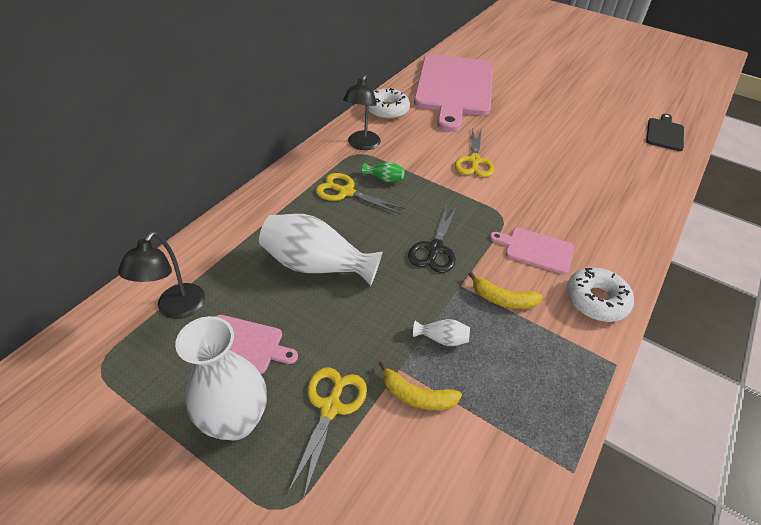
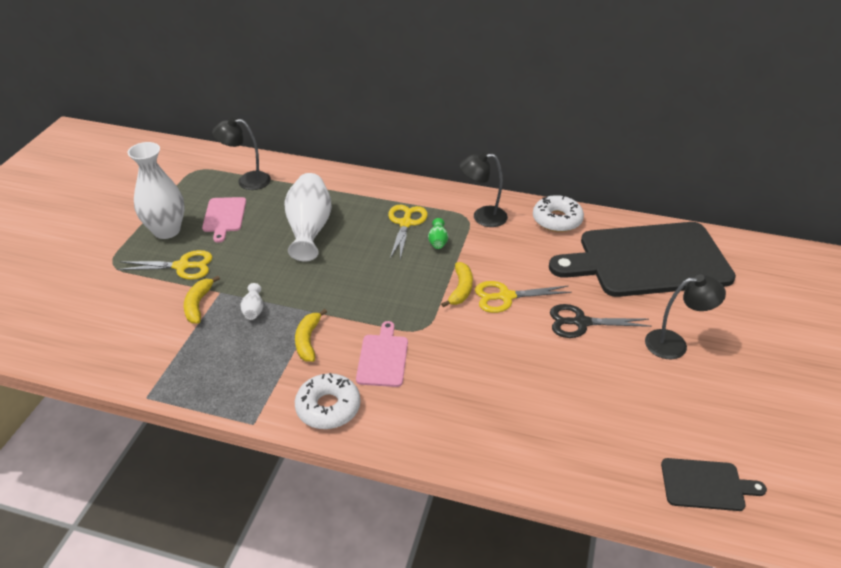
camera: 75 degrees right, 5 degrees down
black scissors [408,204,457,273] -> black scissors moved to [550,304,651,338]
pink cutting board [414,54,493,132] -> black cutting board [549,222,736,297]
none -> yellow banana [441,262,473,307]
none -> black lamp [645,275,726,359]

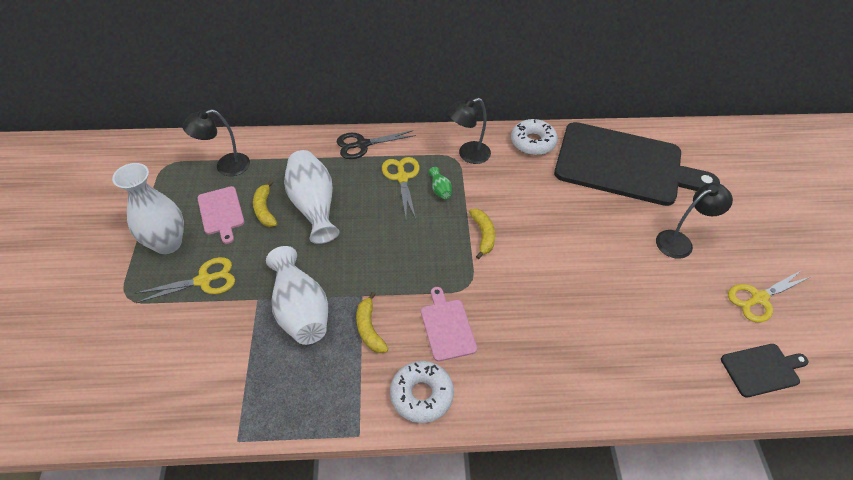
camera: 20 degrees left, 10 degrees up
yellow banana [184,276,220,324] -> yellow banana moved to [253,180,277,227]
white vase [240,283,263,320] -> white vase [266,246,328,345], size x2.35
yellow scissors [475,281,572,313] -> yellow scissors moved to [728,270,810,322]
black cutting board [549,222,736,297] -> black cutting board turned 135 degrees counterclockwise [554,122,720,206]
black scissors [550,304,651,338] -> black scissors moved to [337,130,416,159]

